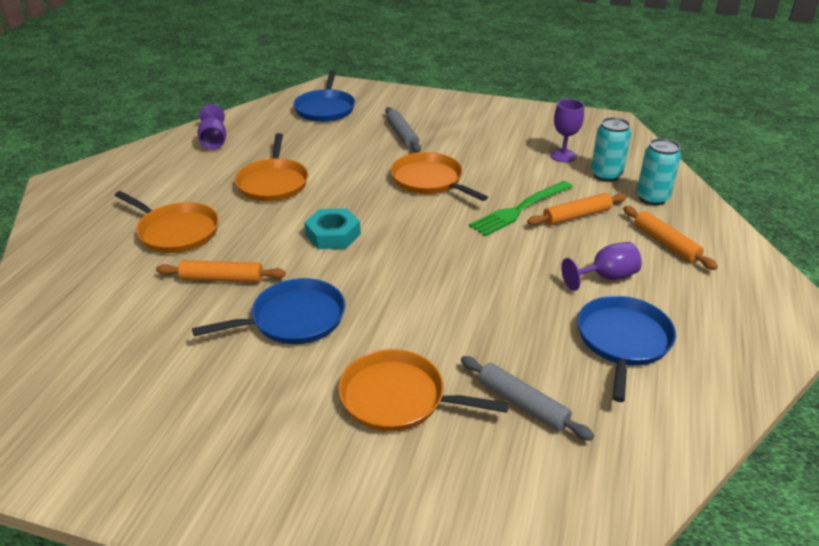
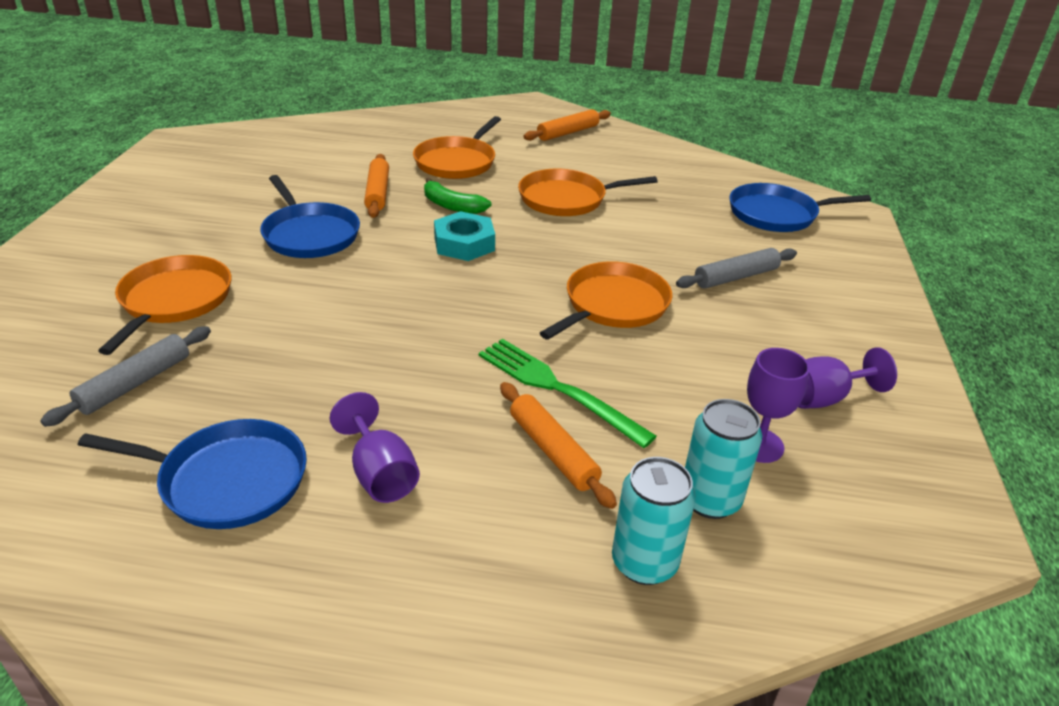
camera: 80 degrees right, 0 degrees up
purple goblet [198,104,226,150] -> purple goblet moved to [799,347,897,409]
orange rolling pin [623,206,718,270] -> orange rolling pin moved to [524,109,611,141]
none -> green banana [424,178,491,214]

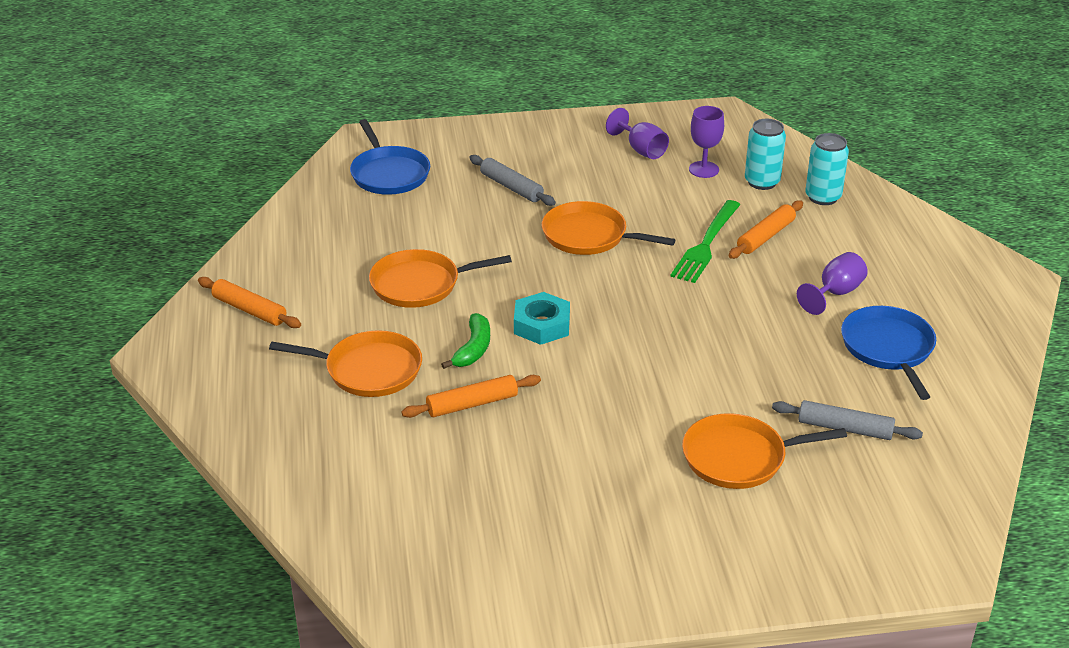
camera: 105 degrees left, 0 degrees up
blue pan [260,175,360,258] -> none
orange pan [518,169,658,216] -> orange pan turned 105 degrees clockwise [369,249,512,308]

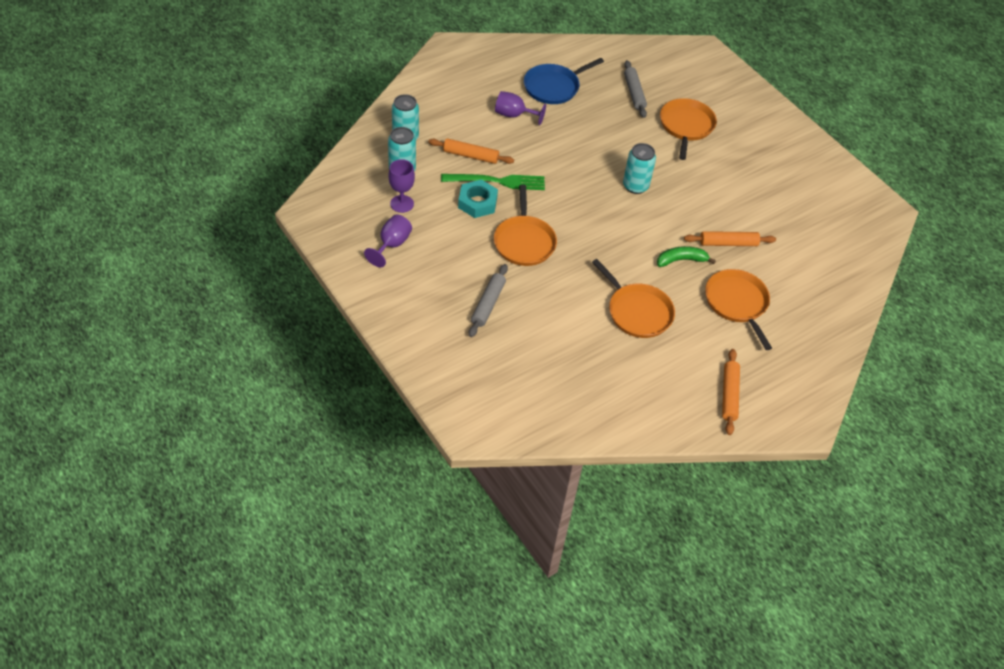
camera: 120 degrees left, 15 degrees up
blue pan [350,119,430,195] -> none
orange rolling pin [401,375,541,418] -> orange rolling pin turned 45 degrees counterclockwise [684,231,776,246]
turquoise nut [514,292,570,345] -> turquoise nut moved to [458,179,498,218]
orange pan [682,413,847,489] -> orange pan turned 135 degrees counterclockwise [660,98,717,160]
none -> turquoise can [623,143,656,194]

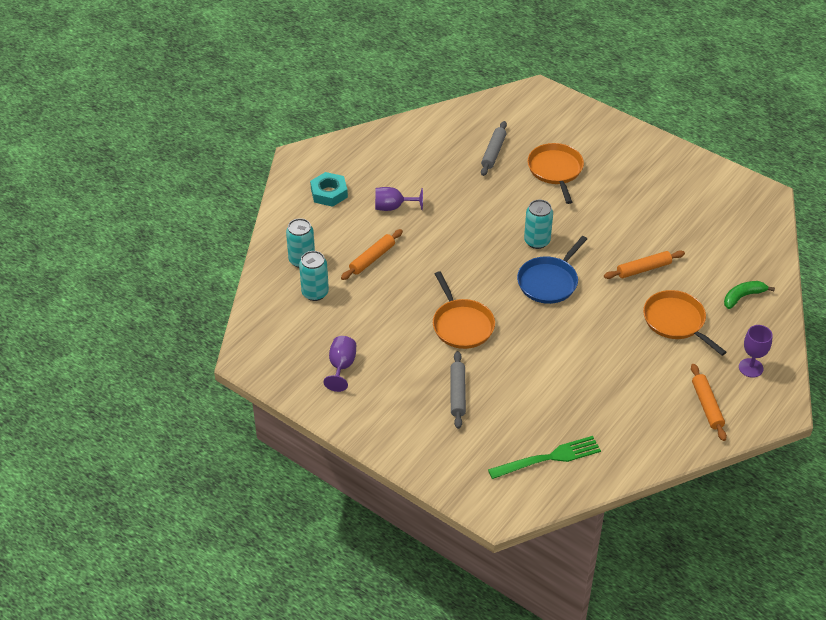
camera: 15 degrees left, 5 degrees down
purple goblet [388,159,415,213] -> purple goblet moved to [739,325,773,378]
orange rolling pin [428,138,514,164] -> orange rolling pin turned 45 degrees counterclockwise [341,229,403,280]
green fork [441,174,545,190] -> green fork moved to [488,436,601,479]
turquoise nut [458,179,498,218] -> turquoise nut moved to [310,172,348,207]
blue pan [524,58,604,104] -> blue pan moved to [517,236,587,304]
orange pan [592,259,675,338] -> none
grey rolling pin [624,60,647,118] -> grey rolling pin turned 45 degrees clockwise [481,121,507,176]
green banana [657,246,716,267] -> green banana moved to [724,281,775,309]

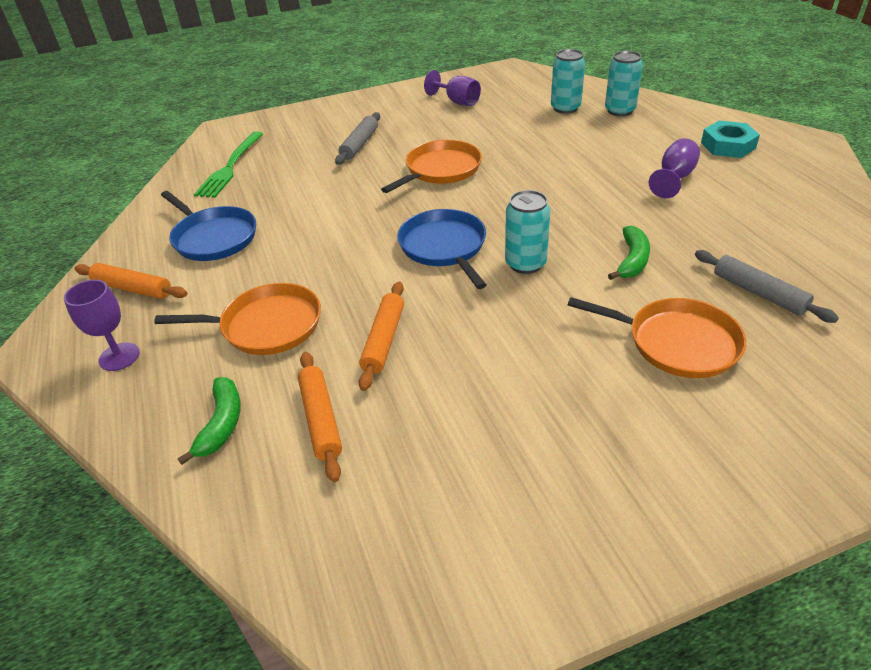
camera: 125 degrees right, 5 degrees down
orange rolling pin [341,229,403,280] -> orange rolling pin moved to [298,352,342,482]
orange pan [433,271,495,349] -> orange pan turned 120 degrees clockwise [381,140,482,193]
grey rolling pin [450,351,466,429] -> grey rolling pin turned 75 degrees clockwise [335,112,380,165]
none -> blue pan [161,191,256,261]
none -> green banana [608,226,650,280]

